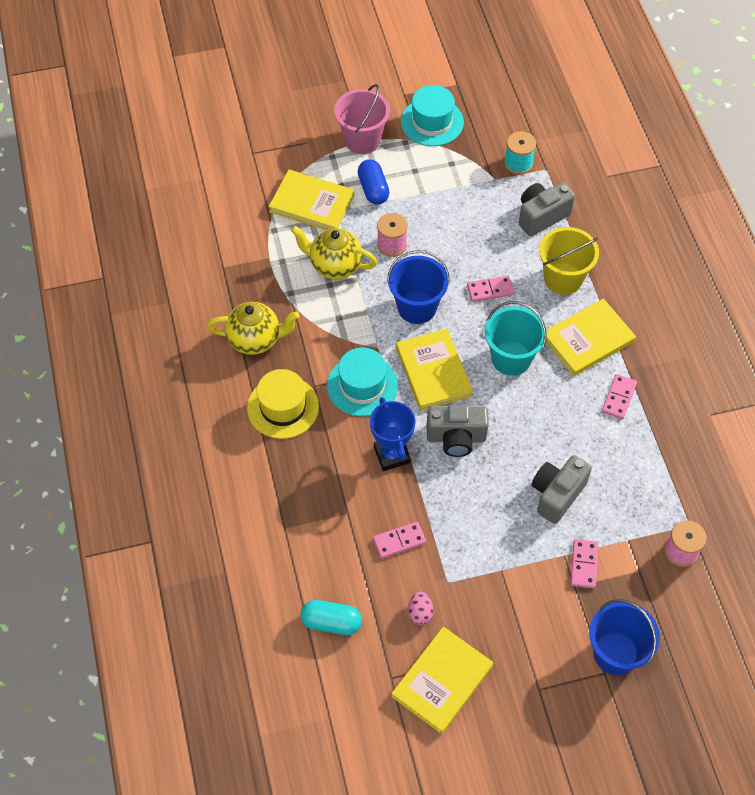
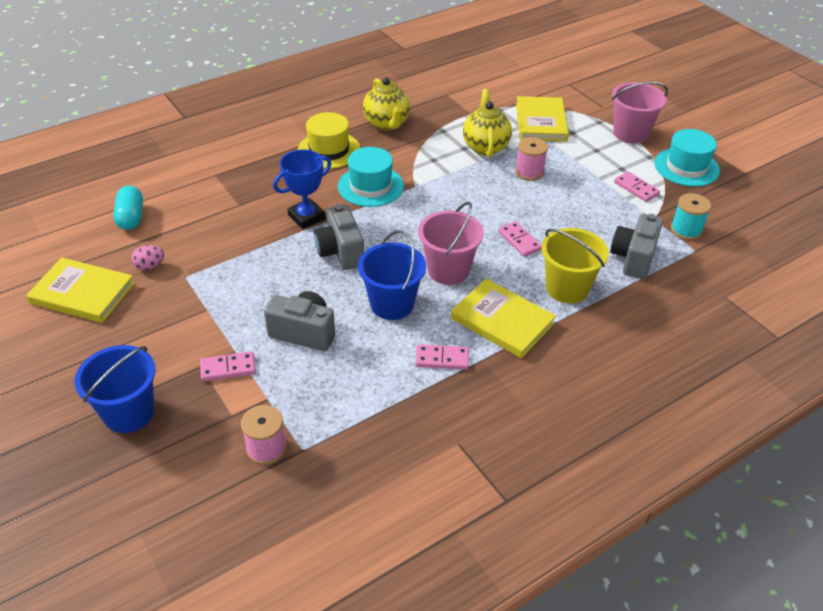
camera: 70 degrees right, 15 degrees down
blue capsule [358,159,390,205] -> none
pink domino [373,521,426,559] -> pink domino moved to [614,171,660,202]
blue bucket [387,250,450,324] -> blue bucket moved to [358,230,426,320]
yellow book [396,329,473,411] -> none
turquoise bucket [485,301,547,376] -> pink bucket [418,202,484,285]
grey camera [519,182,575,237] -> grey camera turned 105 degrees counterclockwise [610,214,663,279]

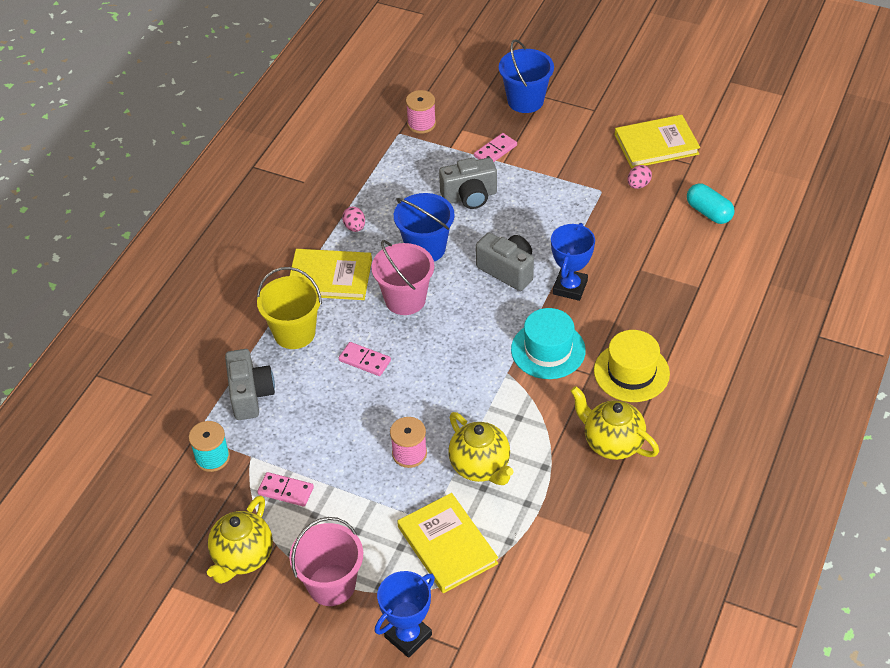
camera: 150 degrees right, 5 degrees up
pink domino [416,344,469,370] -> pink egg [342,207,365,232]
turquoise hat [654,129,720,187] -> yellow teapot [207,495,273,584]
none -> blue trophy [375,571,435,658]

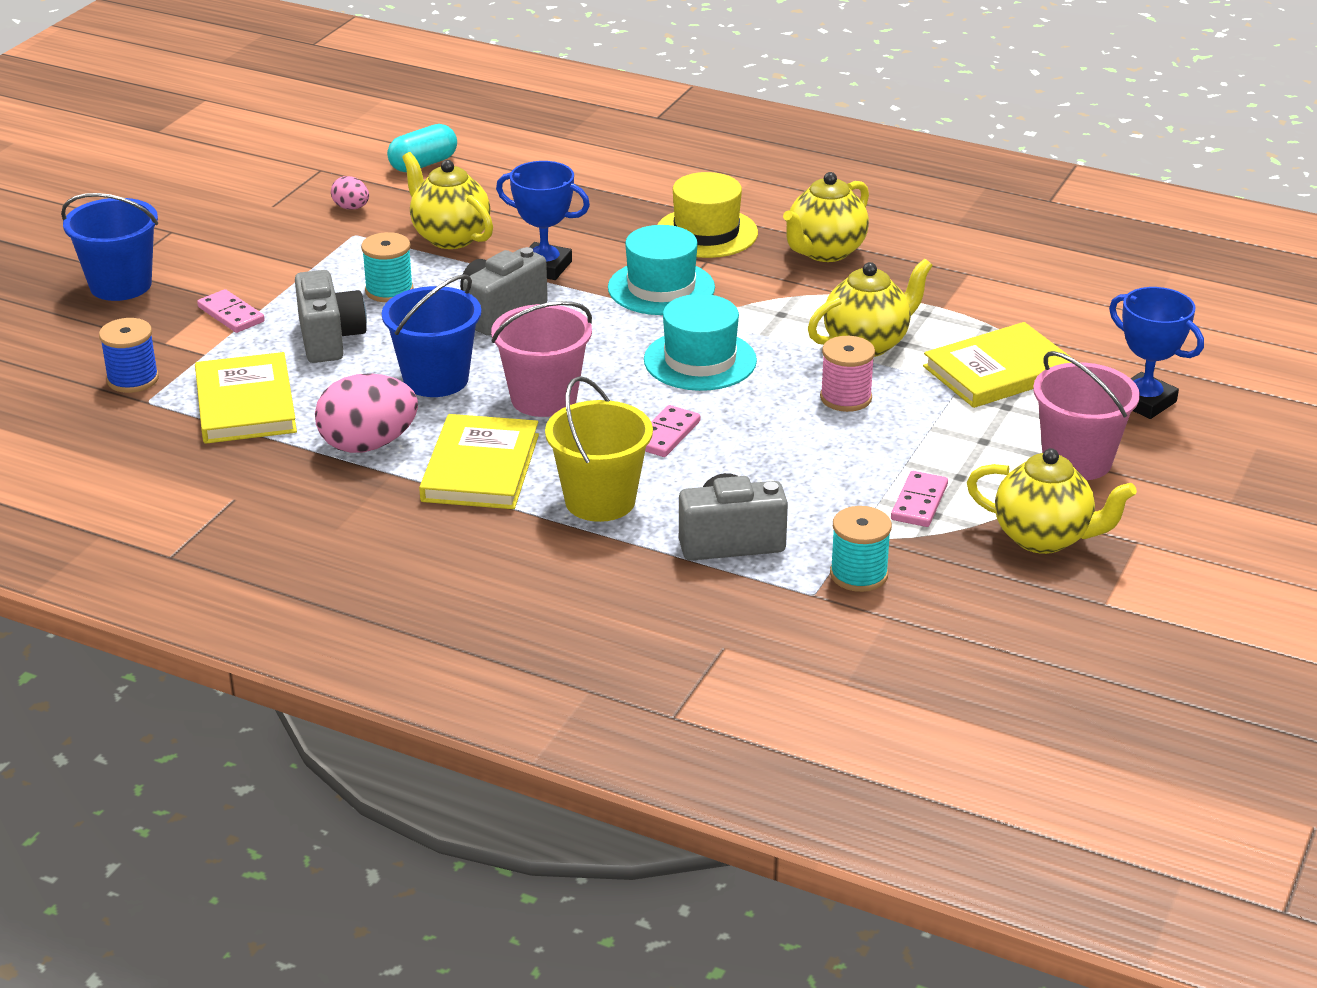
camera: 90 degrees left, 15 degrees down
pink egg [342,207,365,232] -> pink egg [315,373,418,453], size x1.99
pink spool [406,90,436,134] -> blue spool [99,318,159,393]
yellow book [615,115,700,168] -> yellow book moved to [195,352,297,444]
none -> turquoise spool [361,232,414,302]
none -> yellow teapot [402,152,493,249]
none -> turquoise hat [644,294,757,391]

